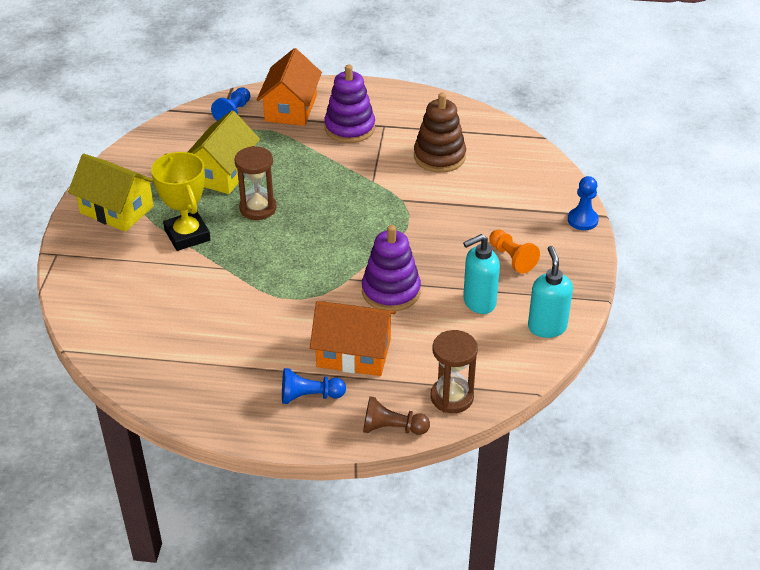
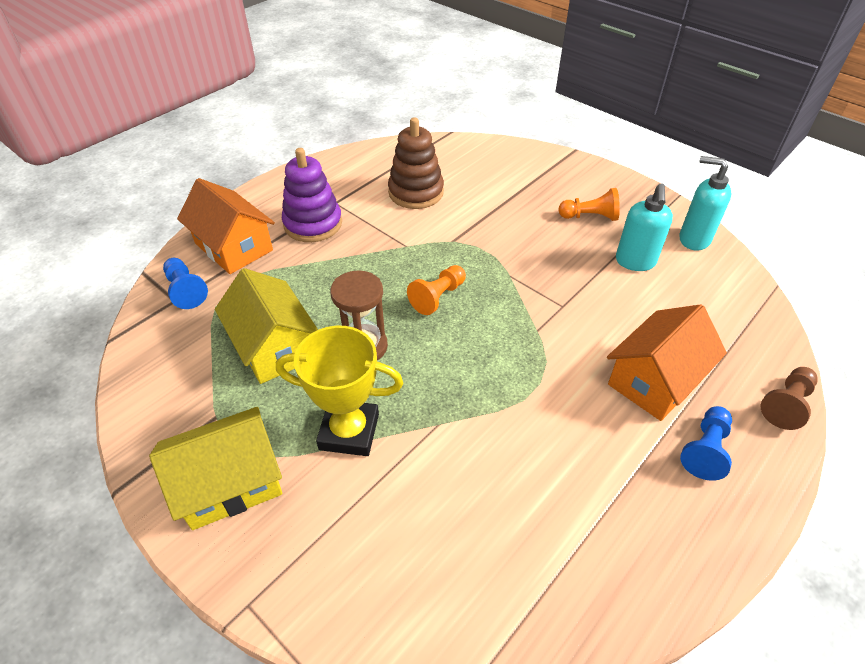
camera: 55 degrees left, 5 degrees up
purple stacking toy [362,225,421,311] -> none
brown hourglass [431,330,478,413] -> none
blue pawn [568,176,599,230] -> none
none -> orange pawn [407,265,466,315]

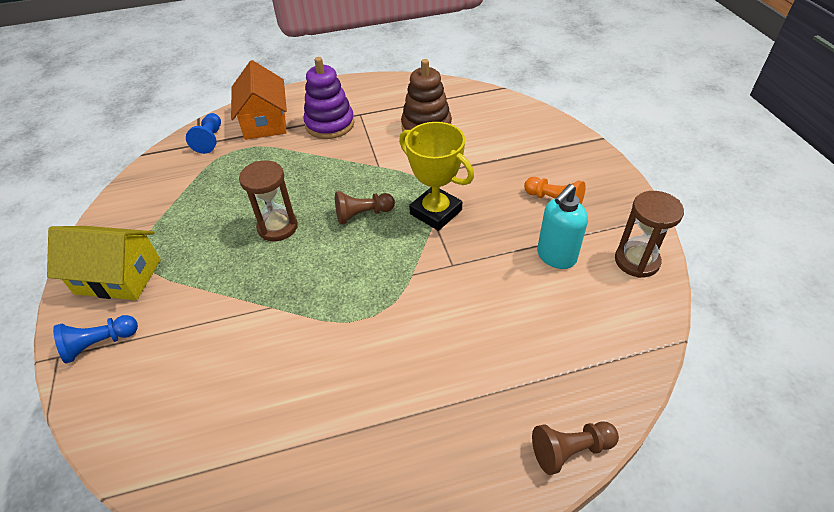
camera: 35 degrees right, 0 degrees up
yellow house [215,268,318,384] -> none
yellow trophy [276,326,403,456] -> yellow trophy moved to [399,122,474,231]
orange pawn [407,265,466,315] -> brown pawn [335,191,395,224]
orange house [607,304,727,421] -> none
turquoise soap dispenser [679,156,732,251] -> brown hourglass [615,191,684,278]
blue pawn [680,406,732,481] -> blue pawn moved to [53,315,138,364]

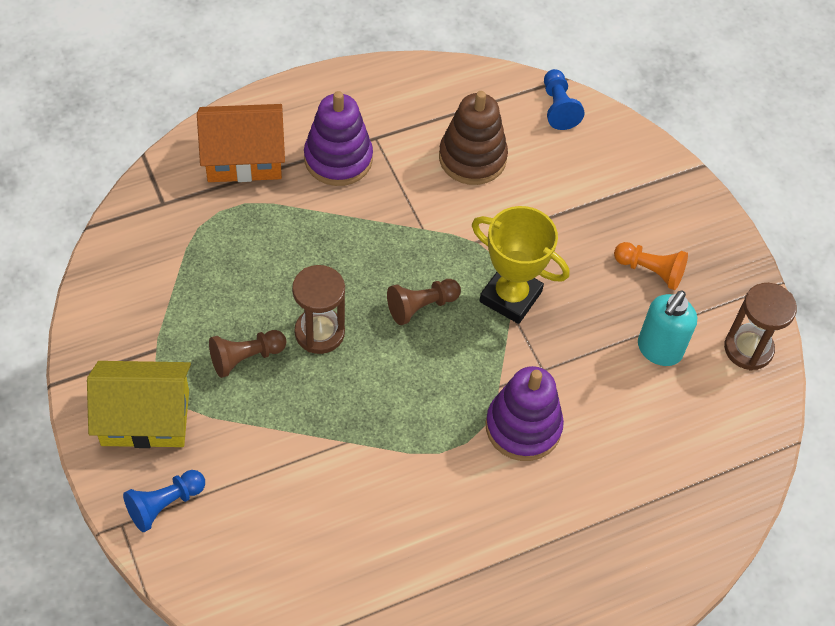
camera: 15 degrees left, 10 degrees up
blue pawn [186,113,221,154] -> blue pawn moved to [544,69,585,130]
orange house [231,60,287,140] -> orange house turned 75 degrees counterclockwise [197,104,285,182]
brown pawn [532,421,619,475] -> brown pawn moved to [209,330,286,378]
none -> purple stacking toy [485,366,564,461]

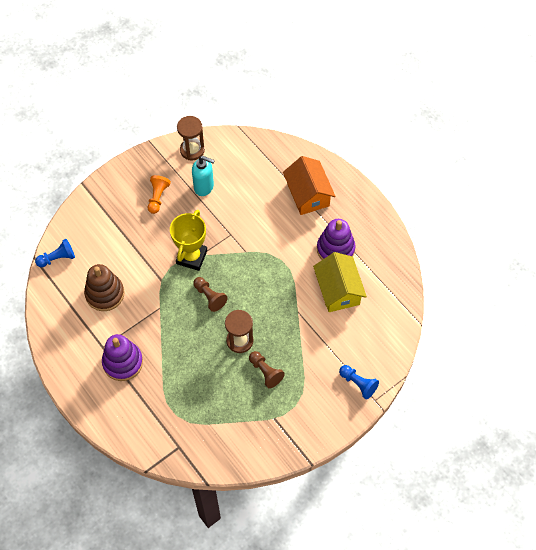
camera: 100 degrees left, 5 degrees up
yellow house [87,361,191,448] -> yellow house moved to [313,252,367,312]
orange house [197,104,285,182] -> orange house moved to [283,156,336,215]
purple stacking toy [485,366,564,461] -> purple stacking toy moved to [317,219,355,260]

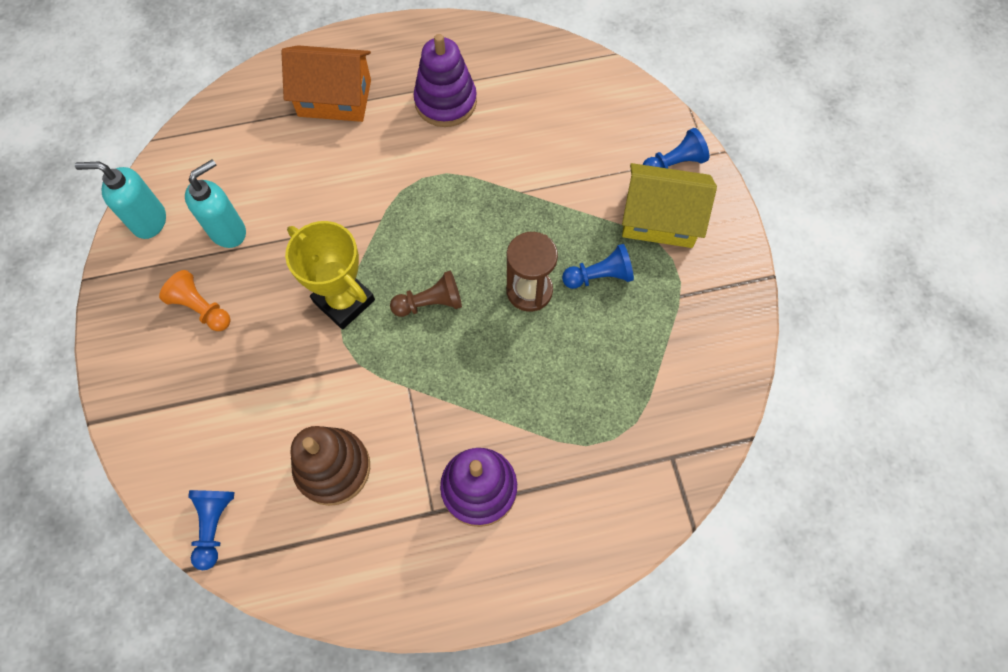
camera: 65 degrees left, 5 degrees up
brown hourglass [177,116,205,160] -> turquoise soap dispenser [75,162,166,239]
brown pawn [249,351,285,388] -> blue pawn [562,244,634,289]
yellow house [313,252,367,312] -> yellow house moved to [622,163,717,248]

